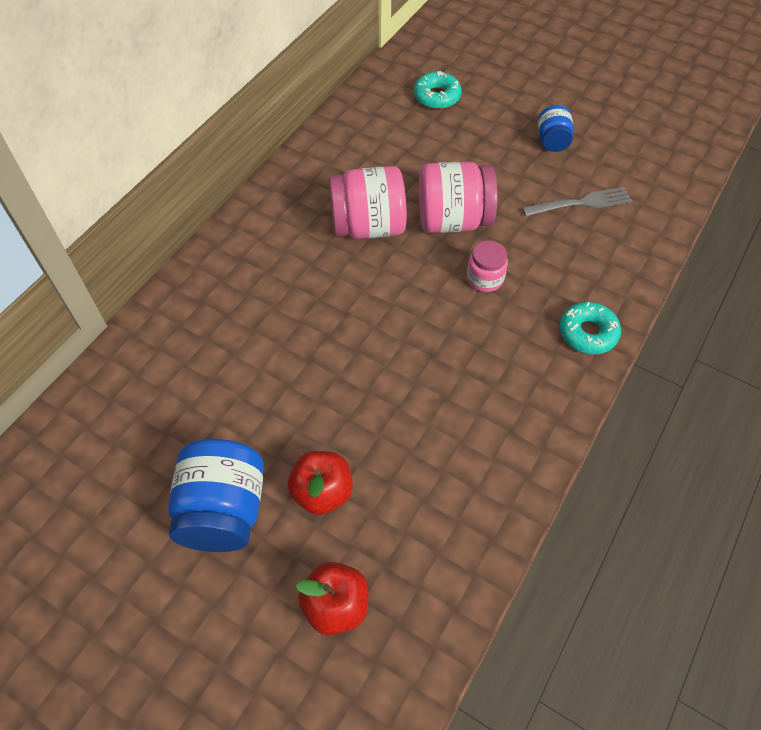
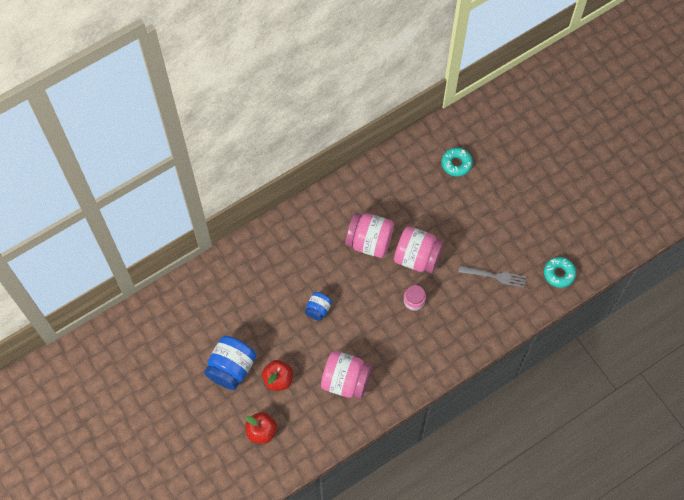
camera: 25 degrees right, 10 degrees up
blue jar [538,105,574,152] -> blue jar moved to [305,292,332,321]
turquoise donut [560,302,621,354] -> turquoise donut moved to [544,257,576,288]
none -> pink jar [321,351,372,399]

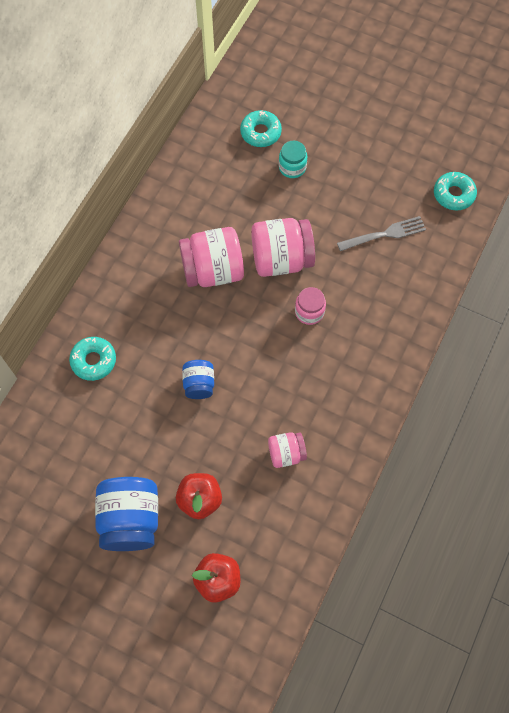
camera: 30 degrees left, 0 degrees up
pink jar [321,351,372,399] -> pink jar [268,432,307,468], size x0.55
none -> turquoise donut [69,337,116,381]
none -> turquoise jar [279,141,307,178]

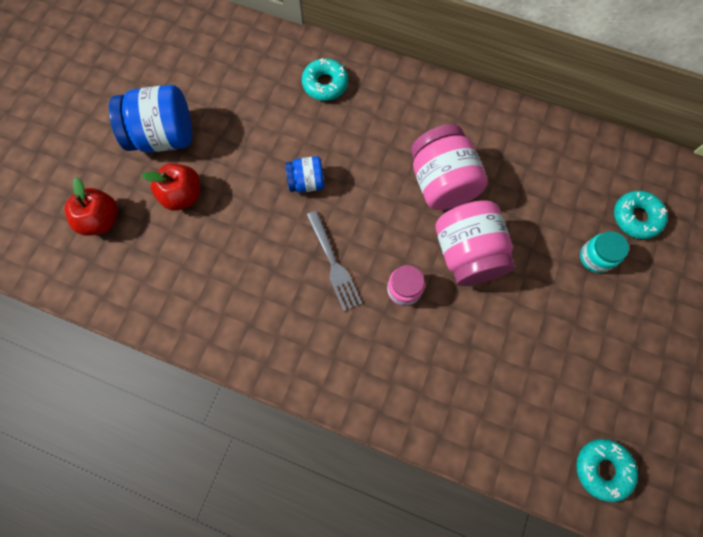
camera: 85 degrees right, 5 degrees up
pink jar [268,432,307,468] -> none
grey fork [337,216,426,251] -> grey fork moved to [307,211,362,311]

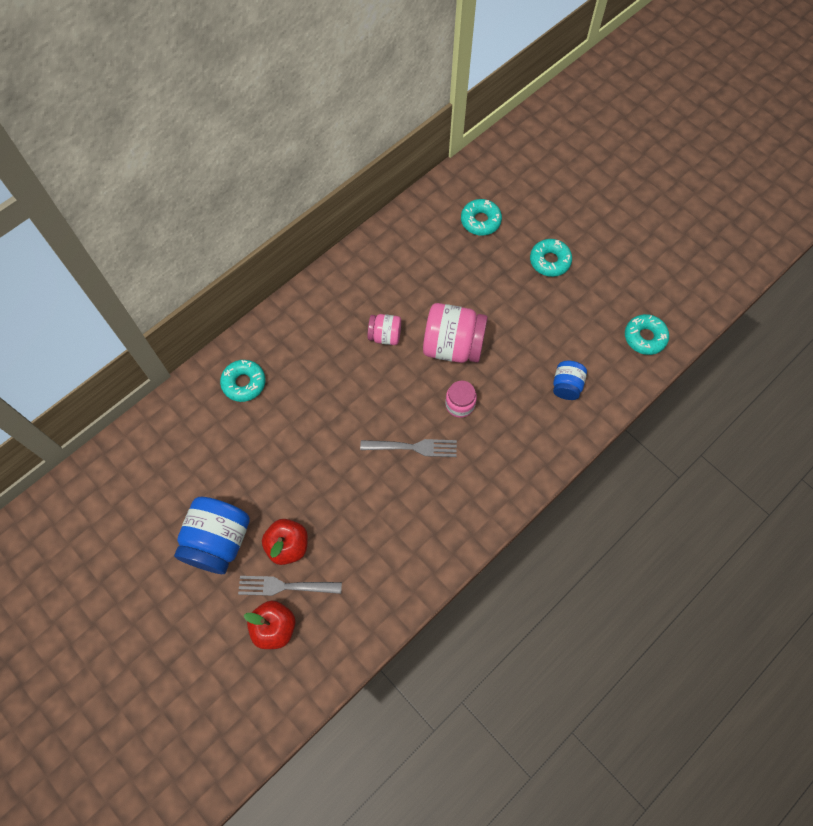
camera: 65 degrees left, 5 degrees down
blue jar [285,156,324,193] -> blue jar moved to [553,361,587,400]
pink jar [411,124,488,210] -> pink jar [368,314,401,345], size x0.55
turquoise jar [580,231,629,273] -> none
none -> grey fork [238,576,342,596]
none -> turquoise donut [530,239,572,277]

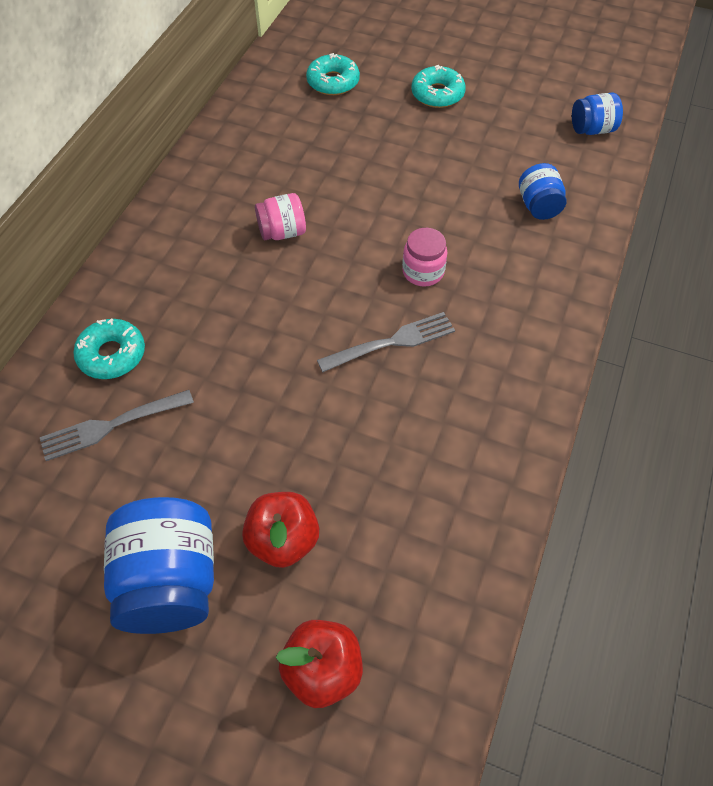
camera: 25 degrees left, 10 degrees down
grey fork [238,576,342,596] -> grey fork moved to [40,390,194,461]
pink jar [423,303,488,363] -> none
turquoise donut [625,314,669,355] -> blue jar [572,92,623,135]

